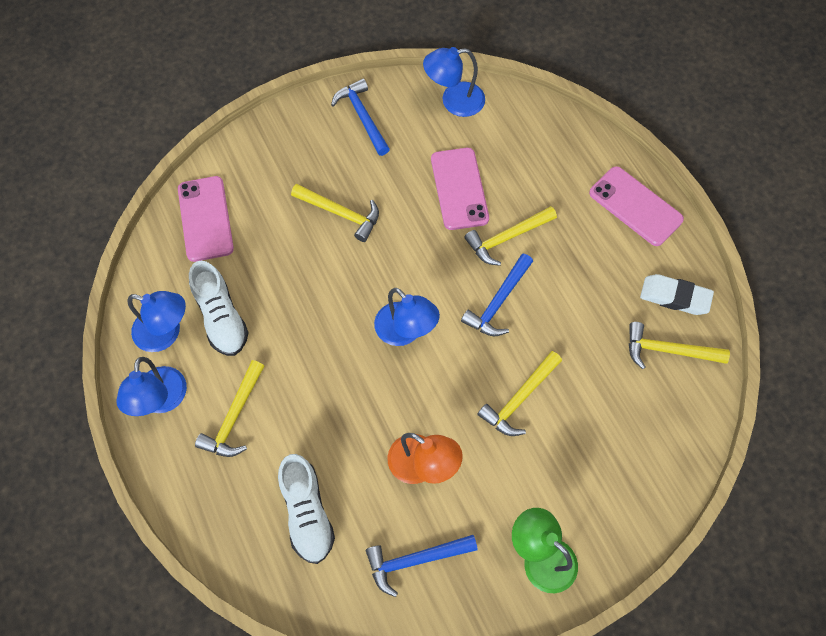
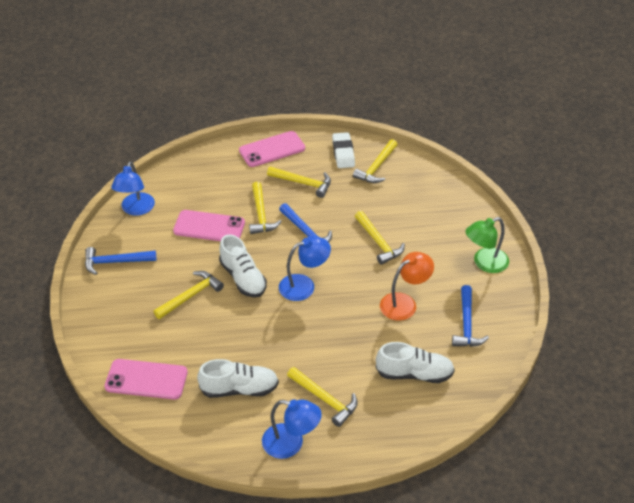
camera: 70 degrees left, 20 degrees down
blue lamp [128,291,186,352] -> none
white eraser [640,274,714,315] -> white eraser turned 45 degrees counterclockwise [332,132,355,168]
none -> white shoe [219,234,267,297]
none -> yellow hammer [267,166,331,198]

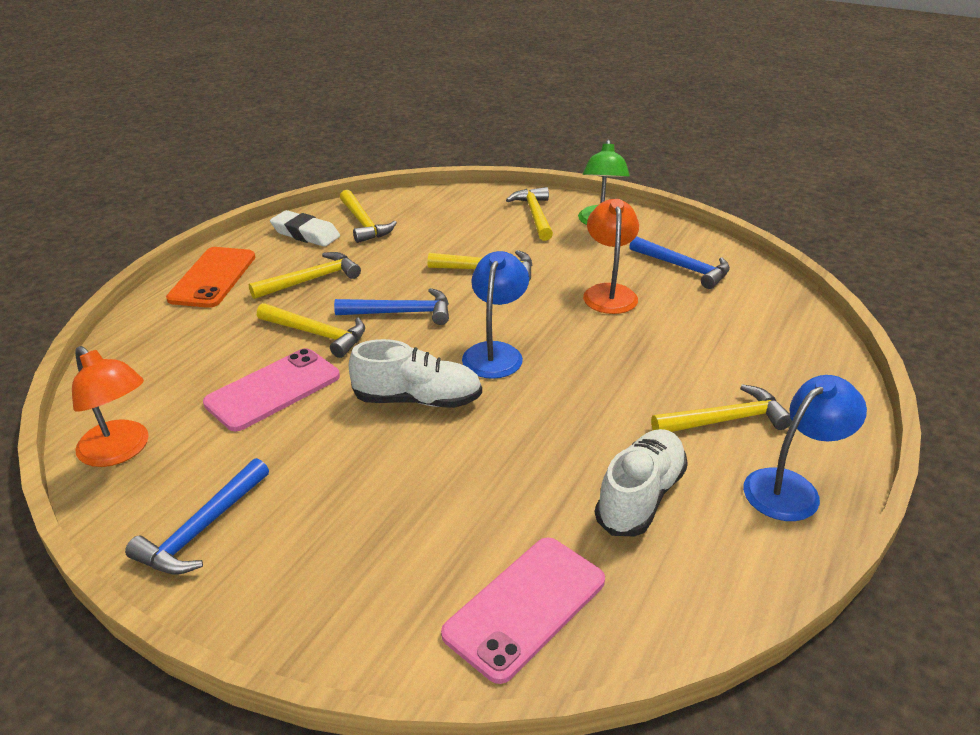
camera: 55 degrees left, 10 degrees down
blue lamp [111,161,155,216] -> orange lamp [72,346,149,467]
yellow hammer [154,271,224,319] -> yellow hammer moved to [506,187,553,241]
pink phone [239,131,305,167] -> orange phone [166,247,255,308]
white shoe [376,342,455,383] -> none

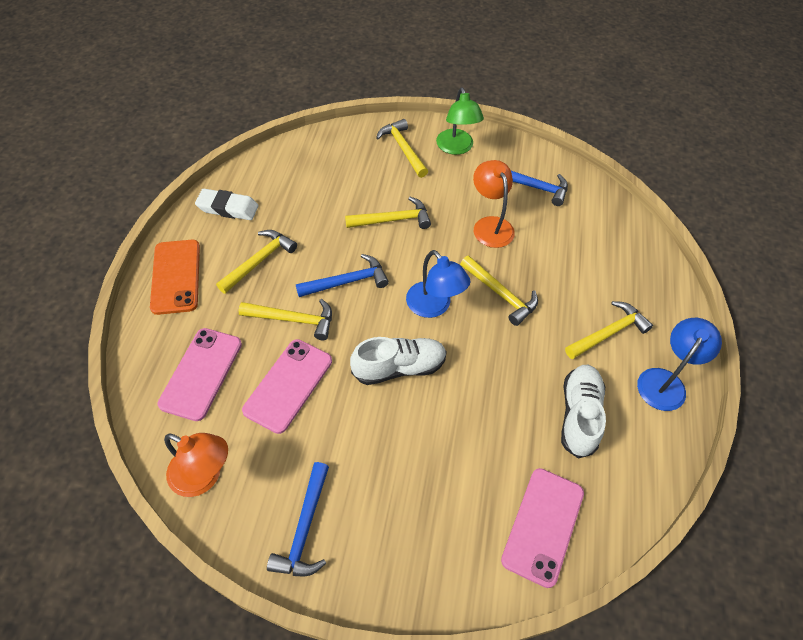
camera: 20 degrees left, 20 degrees up
yellow hammer [340,190,397,243] -> yellow hammer moved to [460,256,538,326]
blue lamp [462,251,529,379] -> blue lamp turned 150 degrees clockwise [406,250,470,318]
none -> pink phone [157,328,242,421]

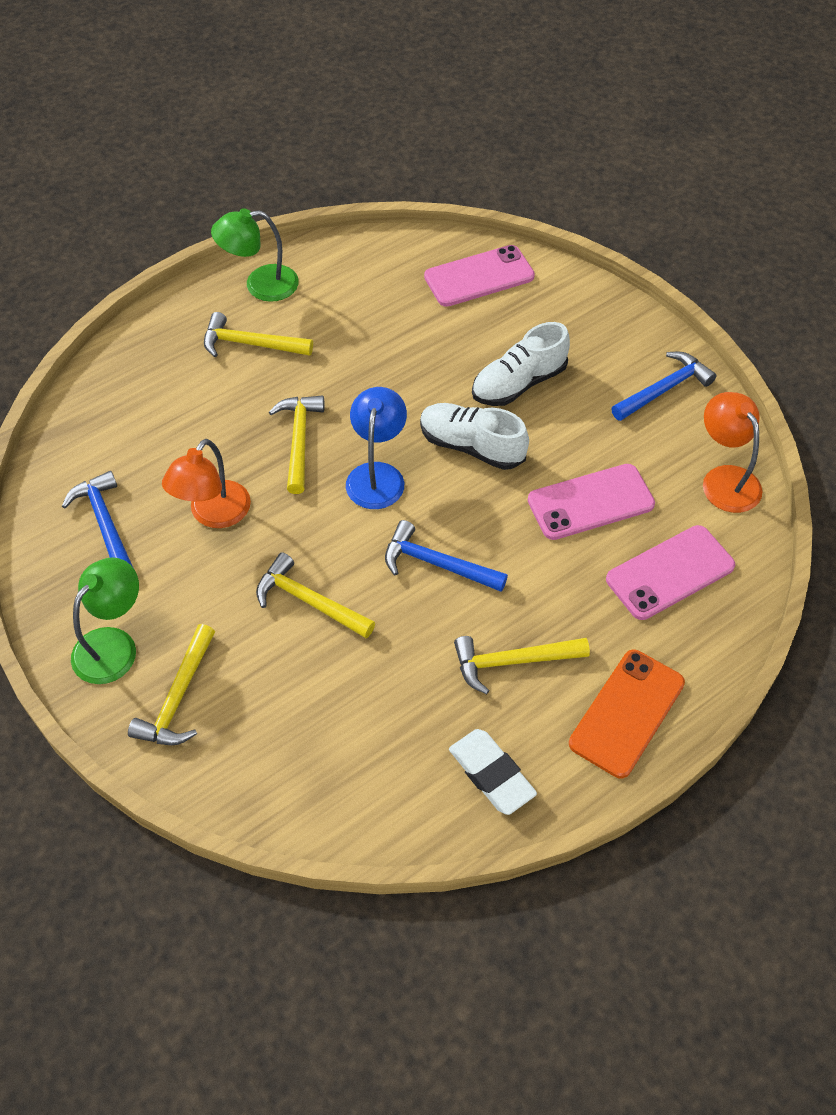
camera: 135 degrees left, 0 degrees up
yellow hammer [239,299,332,340] -> none
white shoe [561,365,606,459] -> white shoe moved to [472,322,570,406]
blue lamp [637,318,722,411] -> green lamp [211,208,299,302]

